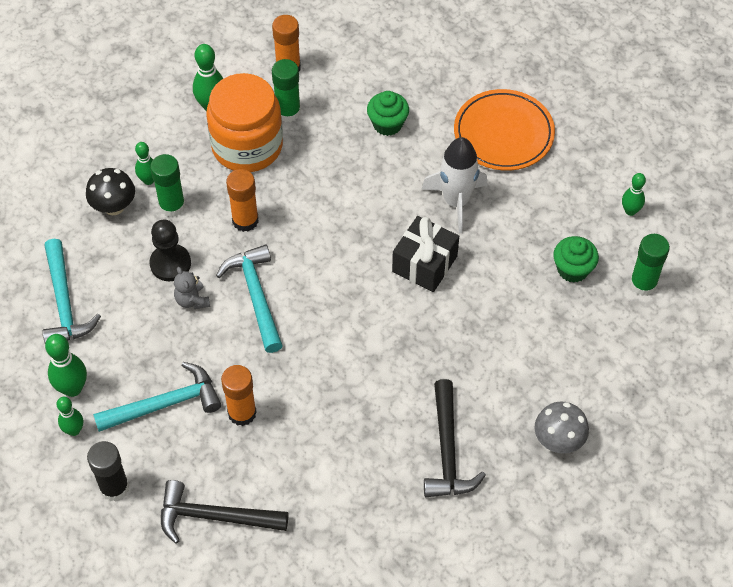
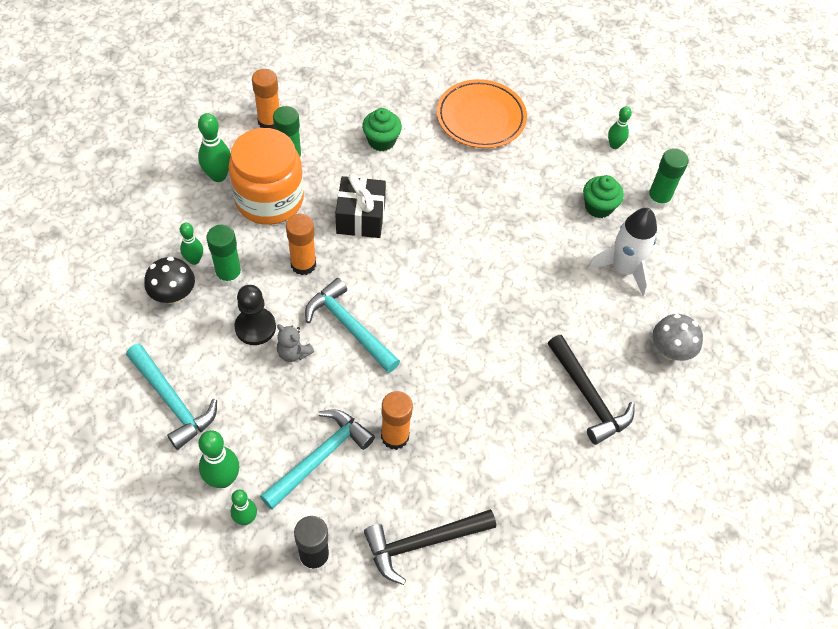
camera: 30 degrees left, 0 degrees up
black gift [392,216,459,292] -> black gift moved to [335,173,386,238]
white rocket [421,137,488,233] -> white rocket moved to [587,208,657,297]

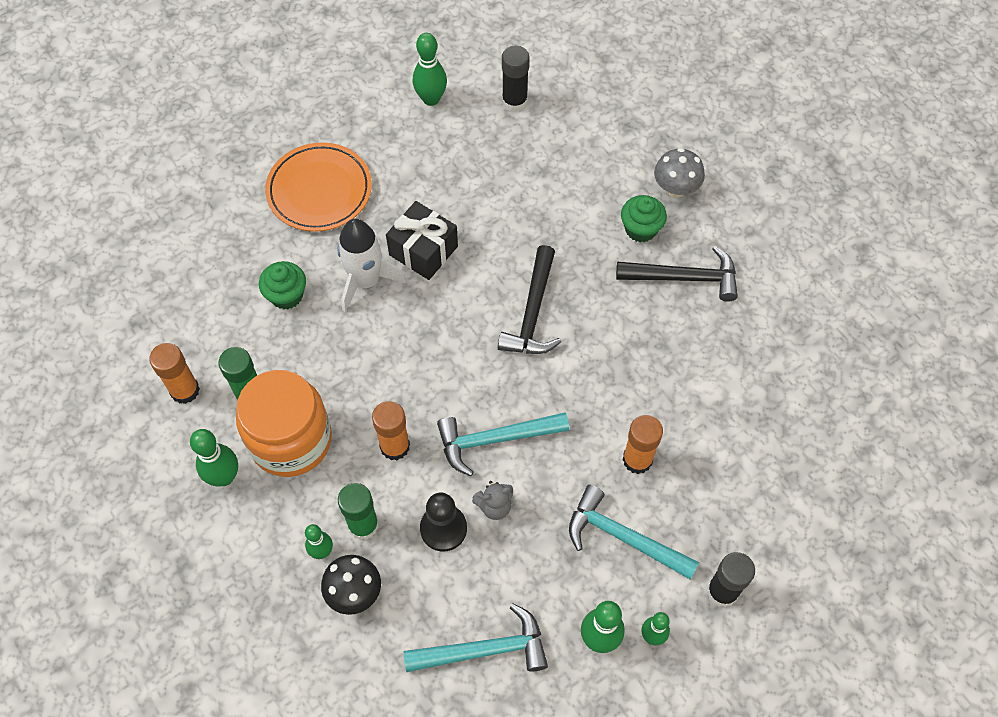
camera: 55 degrees left, 5 degrees up
turquoise hammer [260,409,375,510] -> turquoise hammer turned 45 degrees counterclockwise [569,485,699,580]
black gift [335,173,386,238] -> black gift moved to [386,201,458,280]
black hammer [364,509,496,585] -> black hammer moved to [498,245,561,354]
green cupcake [583,175,624,218] -> green cupcake moved to [621,195,667,242]
white rocket [587,208,657,297] -> white rocket moved to [338,219,406,312]
green bowling pin [608,106,632,149] -> green bowling pin [413,33,447,106], size x1.54
green glue stick [647,148,689,209] -> black glue stick [502,45,529,112]

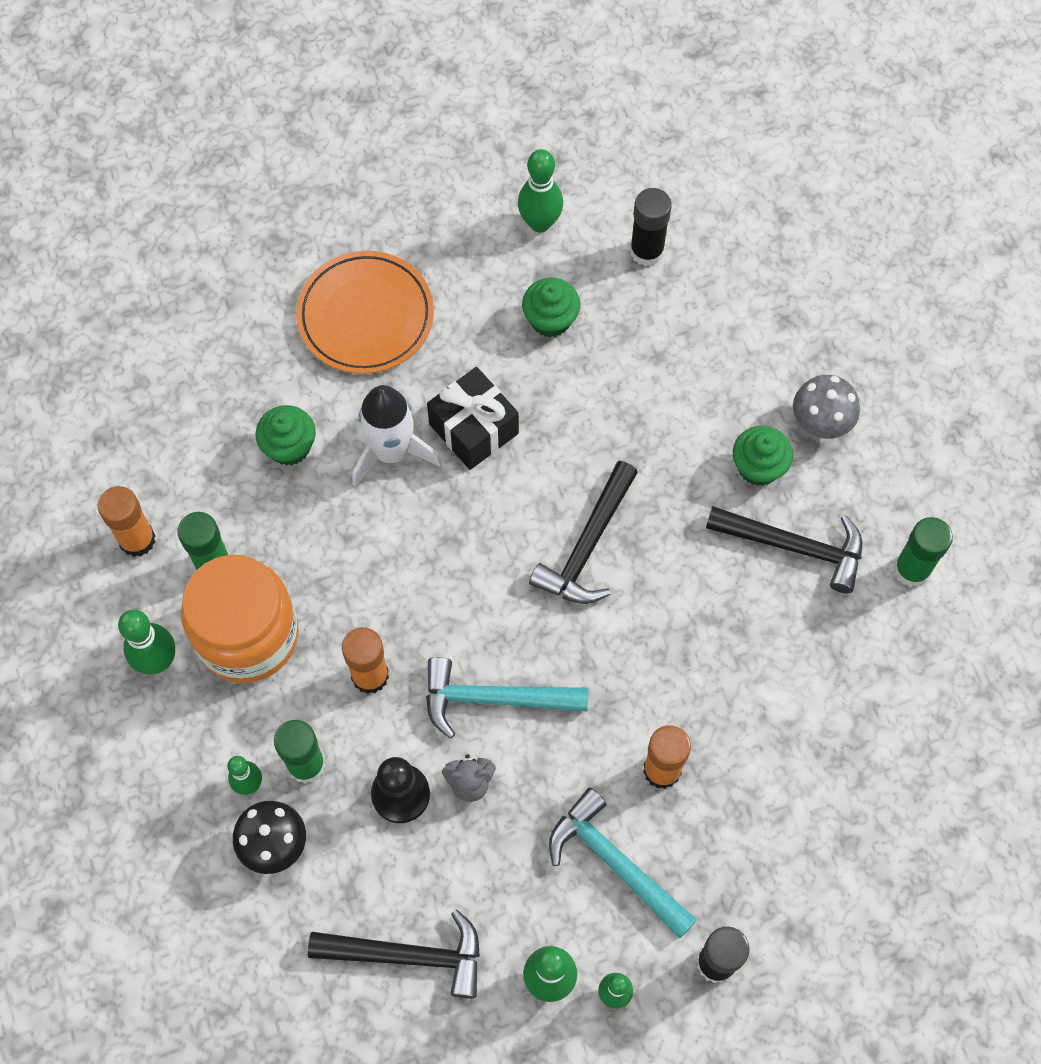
camera: 15 degrees right, 5 degrees up
turquoise hammer [404,603,548,672] -> black hammer [308,909,480,999]
none -> green cupcake [522,278,580,338]
none -> green glue stick [894,517,953,587]

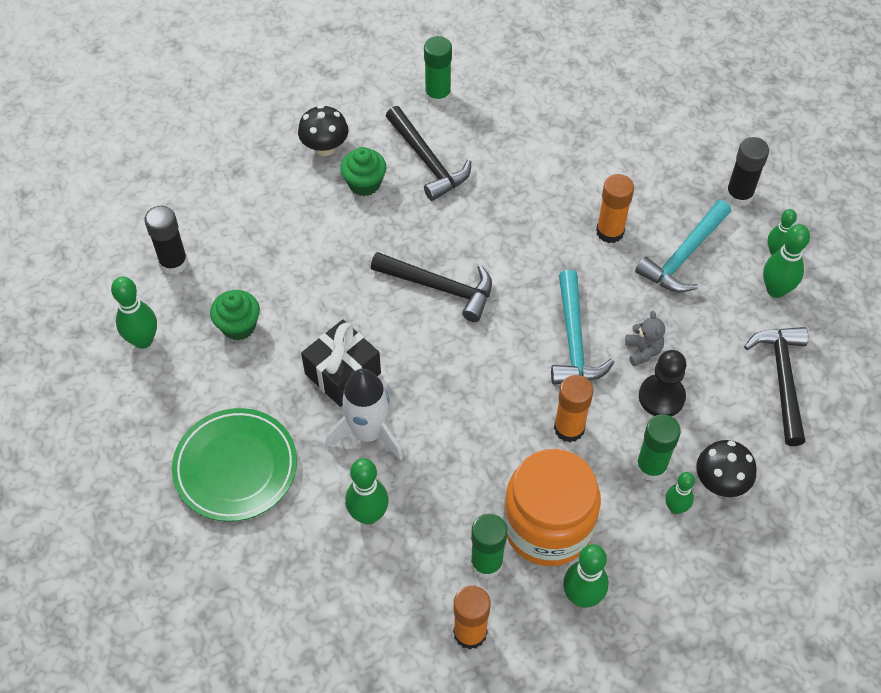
camera: 95 degrees left, 10 degrees down
green cupcake [255,405,316,466] -> green bowling pin [345,458,389,525]
orange plate [296,251,434,374] -> green plate [172,408,297,522]
black hammer [706,506,862,593] -> black hammer turned 135 degrees clockwise [386,106,471,201]
grey mushroom [793,375,860,439] -> black mushroom [298,105,349,156]

